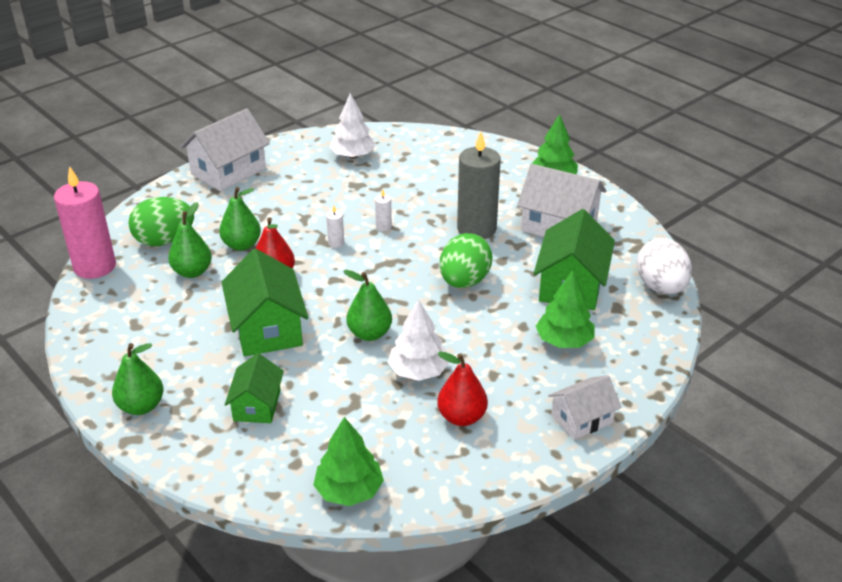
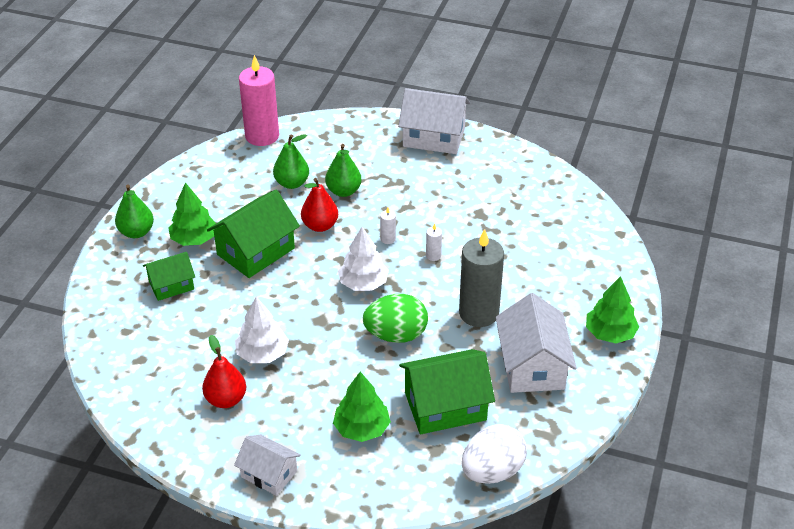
camera: 60 degrees right, 5 degrees up
green egg [128,197,194,246] -> none
green tree [313,417,384,506] -> green tree moved to [168,182,216,246]
white tree [329,93,376,158] -> white tree moved to [338,227,389,291]
green pear [343,270,392,341] -> none

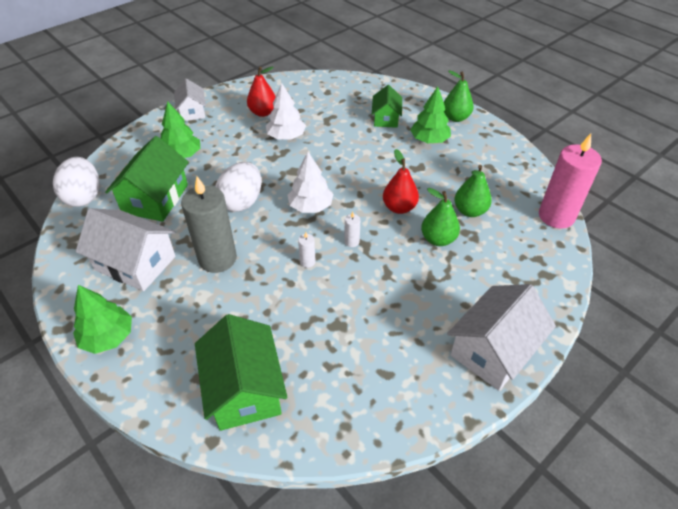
camera: 120 degrees right, 5 degrees up
green house [207,190,300,278] -> green house moved to [195,314,288,431]
white house [234,435,301,496] -> white house turned 75 degrees counterclockwise [174,78,206,121]
green egg [363,294,428,343] -> white egg [215,162,261,212]

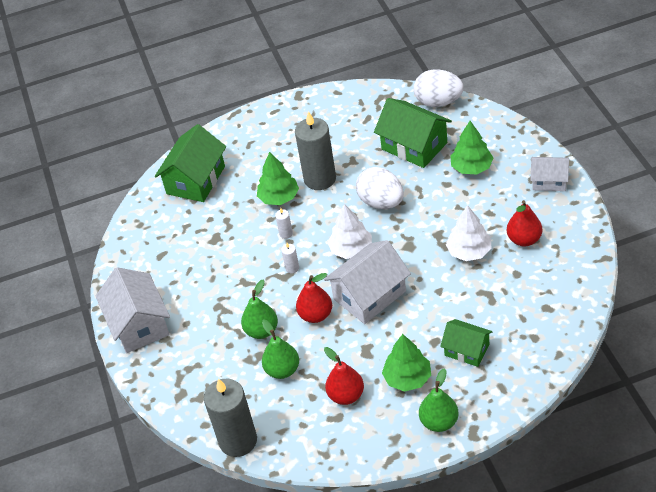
camera: 120 degrees right, 0 degrees up
green tree [73,285,132,354] -> green tree moved to [257,152,299,205]
white house [76,208,175,291] -> white house moved to [324,240,411,324]
green house [195,314,288,431] -> green house turned 75 degrees counterclockwise [155,124,226,202]
pink candle [539,134,602,229] -> grey candle [204,378,257,457]
none -> red pear [324,347,364,405]

